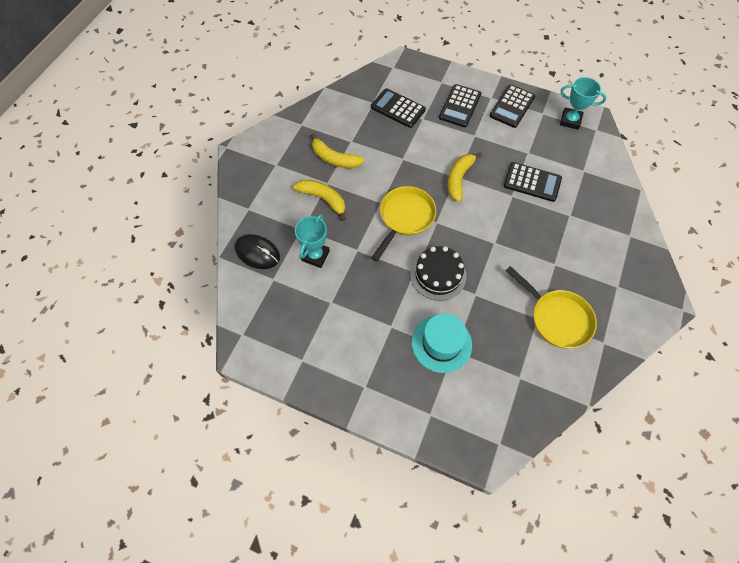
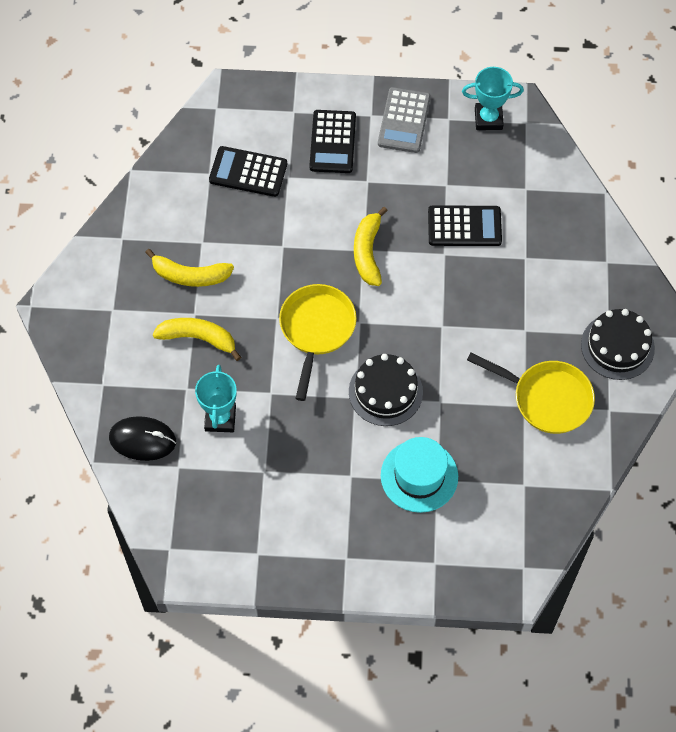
camera: 20 degrees left, 0 degrees up
black calculator [490,84,535,128] -> grey calculator [378,87,431,153]
none -> black cake [581,309,655,380]

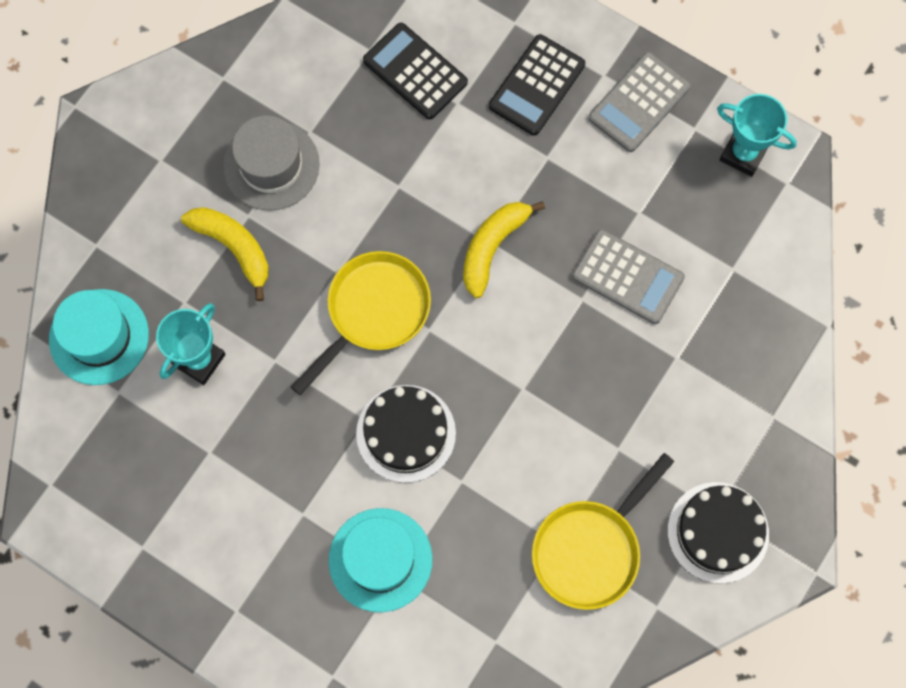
camera: 30 degrees right, 10 degrees up
black mouse [109,416,176,461] -> turquoise hat [49,289,149,385]
yellow banana [145,249,234,287] -> grey hat [223,115,320,211]
black calculator [428,205,502,246] -> grey calculator [572,229,685,324]
yellow pan [467,352,595,434] -> yellow pan turned 75 degrees clockwise [532,453,675,610]

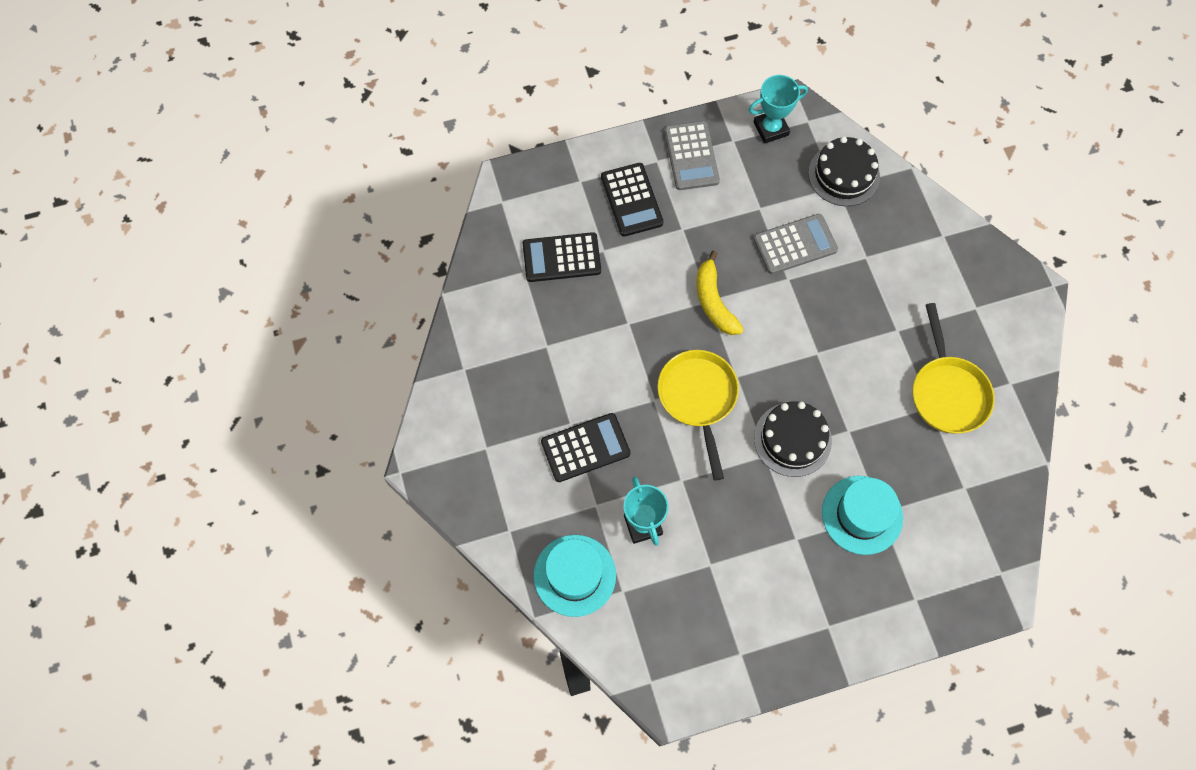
camera: 50 degrees left, 5 degrees down
yellow banana [181,207,269,301] -> black calculator [541,413,630,482]
grey hat [223,115,320,211] -> none
black cake [667,482,769,584] -> black cake moved to [808,136,880,206]

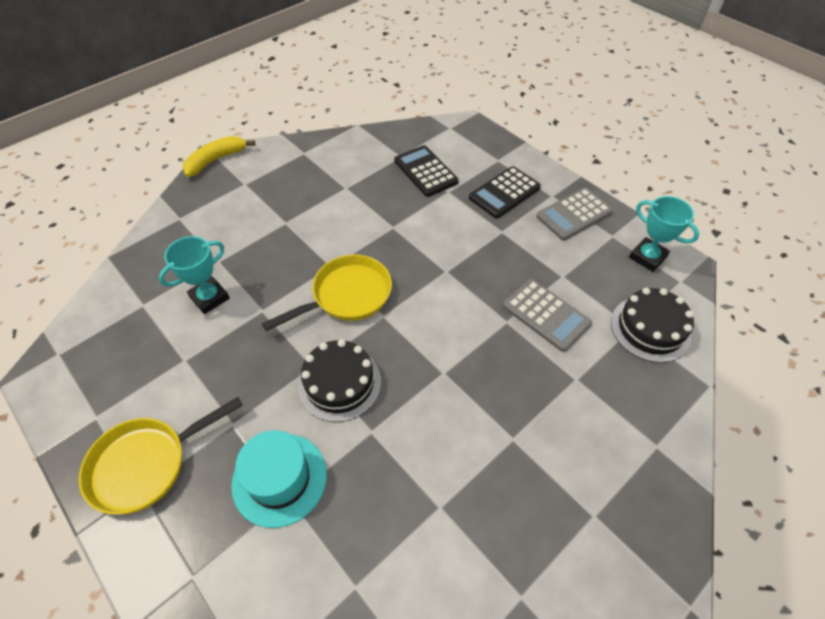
camera: 65 degrees right, 15 degrees down
turquoise hat [534,535,616,617] -> none
black calculator [541,413,630,482] -> none
yellow banana [697,251,744,335] -> yellow banana moved to [183,136,255,177]
yellow pan [913,303,995,434] -> yellow pan moved to [79,397,243,515]

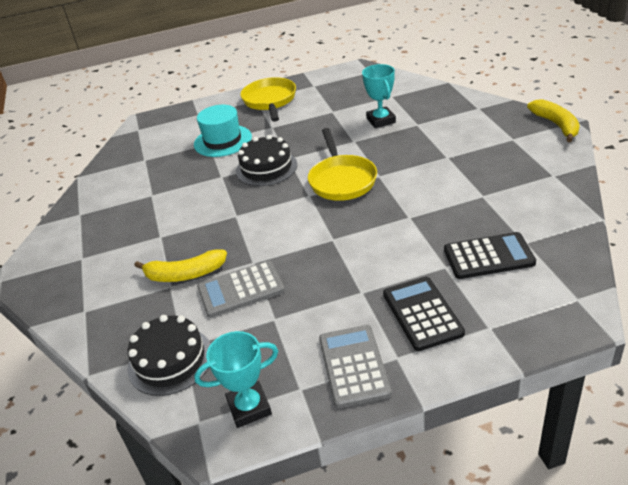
camera: 120 degrees right, 15 degrees down
none -> yellow banana [134,249,227,282]

